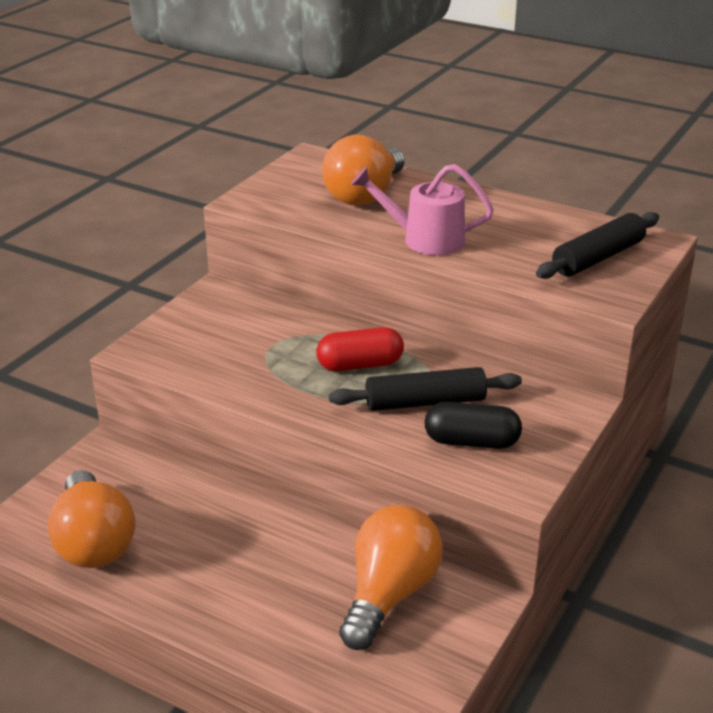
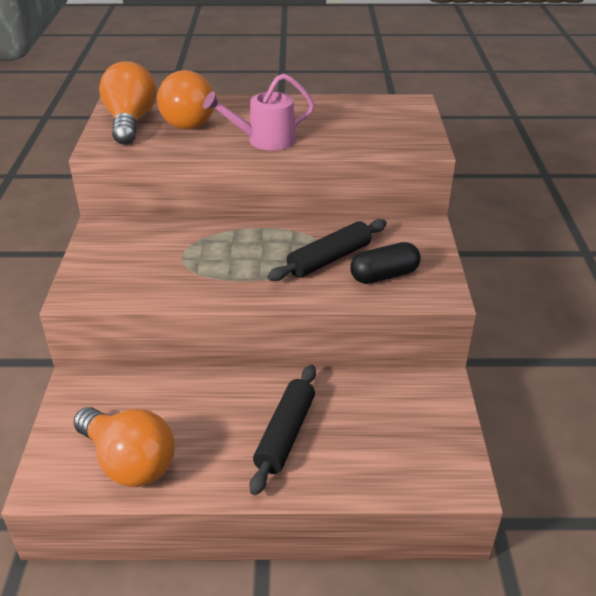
camera: 30 degrees left, 5 degrees up
red capsule [316,327,404,371] -> none
orange light bulb [339,505,443,650] -> orange light bulb moved to [99,61,156,145]
black rolling pin [536,212,659,279] -> black rolling pin moved to [250,365,316,495]

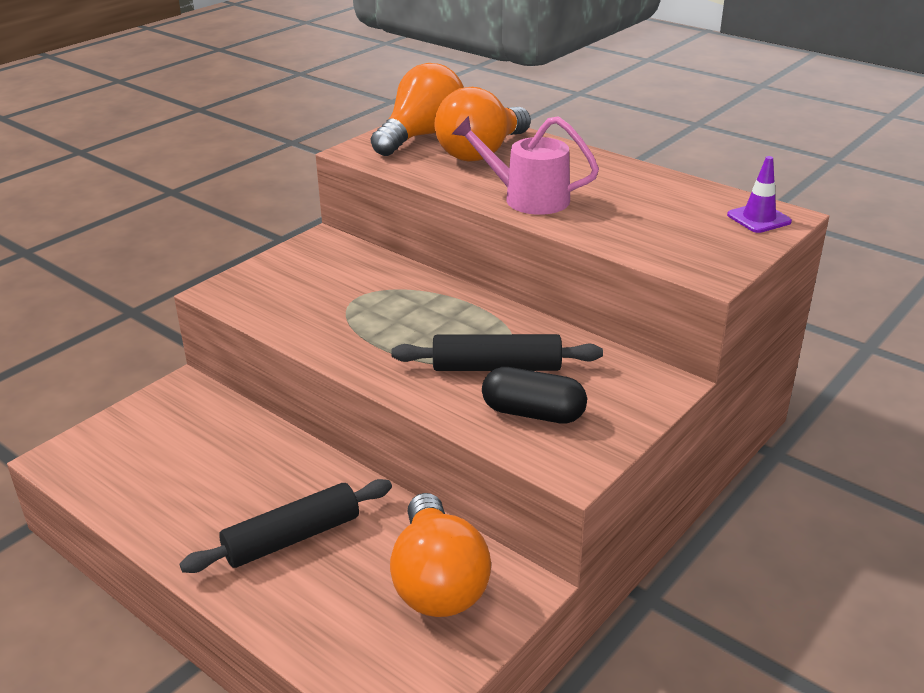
camera: 40 degrees right, 5 degrees down
orange light bulb [73,407,175,487] -> orange light bulb moved to [390,493,491,617]
none -> purple traffic cone [727,156,792,233]

